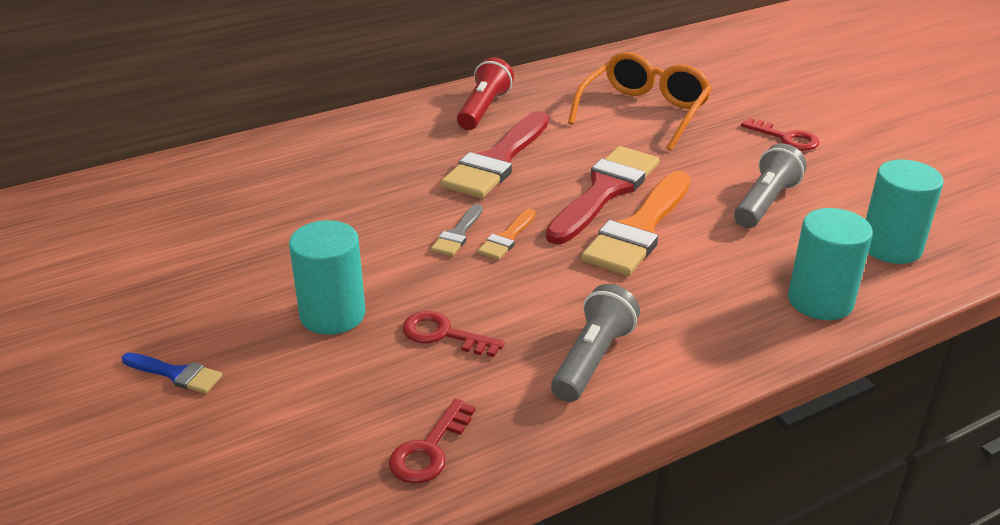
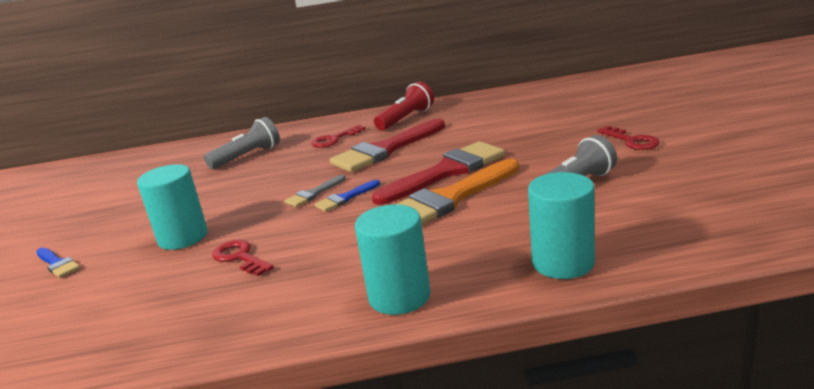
camera: 25 degrees right, 10 degrees down
red key [389,399,475,484] -> red key moved to [311,125,366,148]
orange brush [478,209,535,260] -> blue brush [314,180,380,212]
grey flashlight [551,284,640,402] -> grey flashlight moved to [204,117,280,169]
orange glasses [568,52,712,151] -> none
turquoise cylinder [866,160,944,264] -> turquoise cylinder moved to [355,204,431,315]

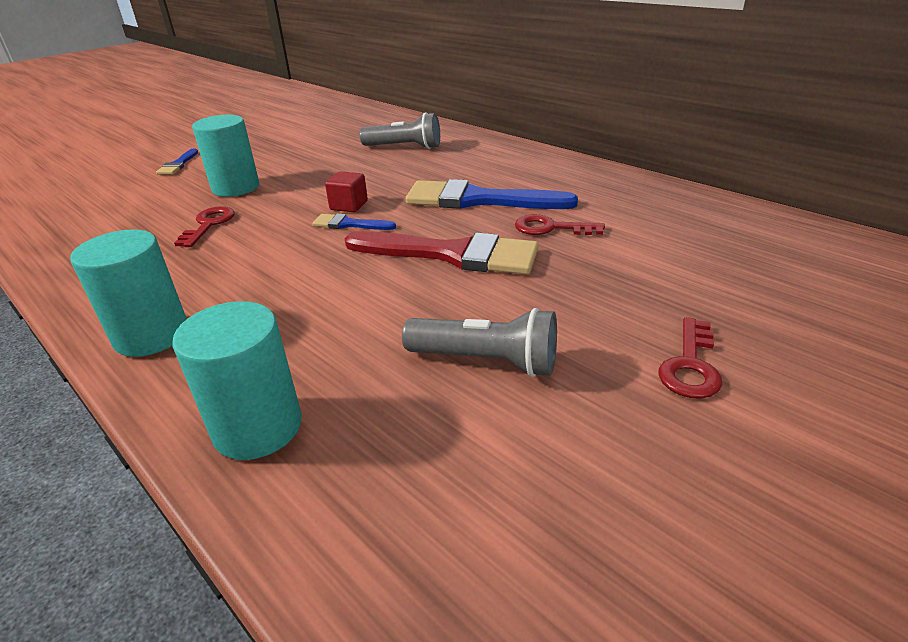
camera: 50 degrees right, 10 degrees up
grey brush [284,175,346,207] -> red cube [325,171,368,212]
red key [311,125,366,148] -> red key moved to [515,214,605,235]
red brush [330,119,445,172] -> blue brush [406,179,578,209]
red flashlight [374,82,434,131] -> none
orange brush [397,159,520,224] -> none

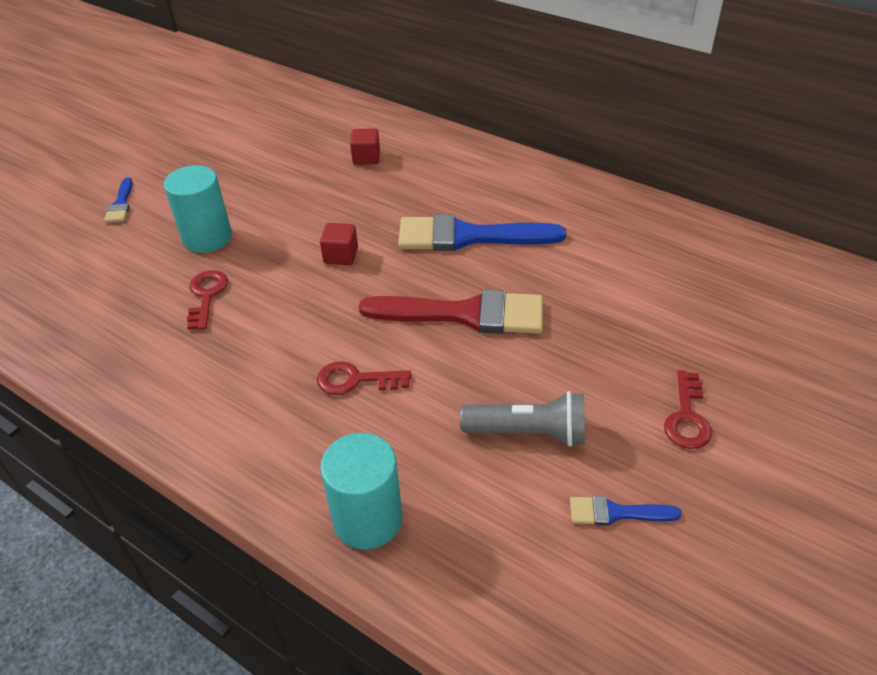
camera: 10 degrees left, 10 degrees up
turquoise cylinder [70,229,187,357] -> none
blue brush [312,214,396,230] -> blue brush moved to [570,496,682,526]
grey flashlight [360,112,440,149] -> red cube [350,128,380,165]
red key [515,214,605,235] -> red key moved to [317,361,411,395]

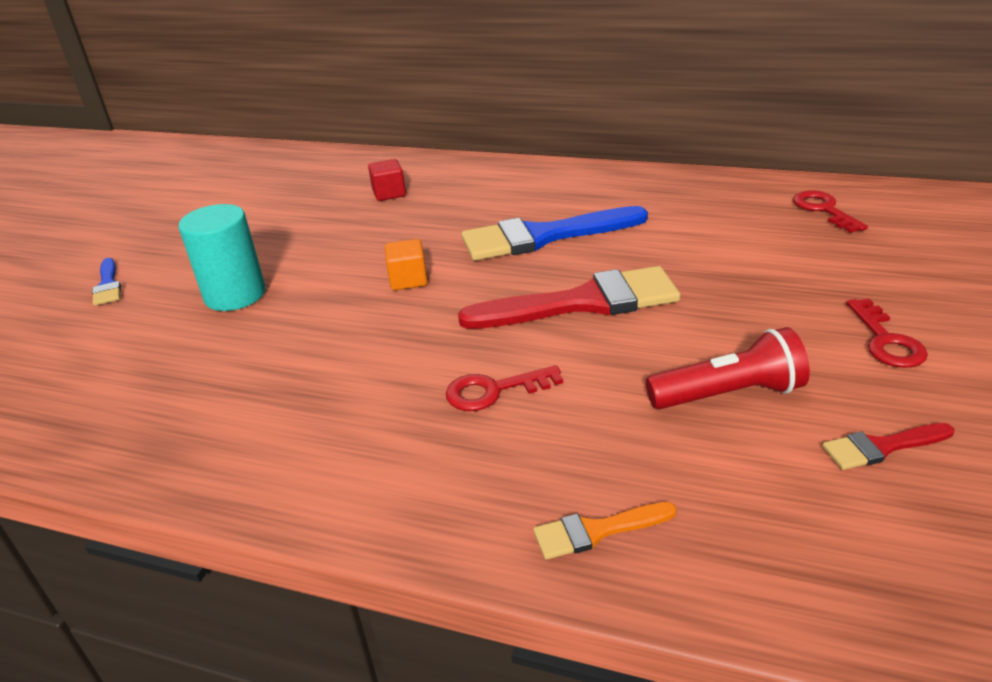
camera: 15 degrees left, 10 degrees down
red key [187,270,228,330] -> red key moved to [793,190,868,233]
red cube [320,223,358,265] -> orange cube [385,239,428,290]
turquoise cylinder [320,433,402,550] -> orange brush [533,502,677,560]
grey flashlight [460,391,585,447] -> red flashlight [646,327,810,409]
blue brush [570,496,682,526] -> red brush [822,423,954,470]

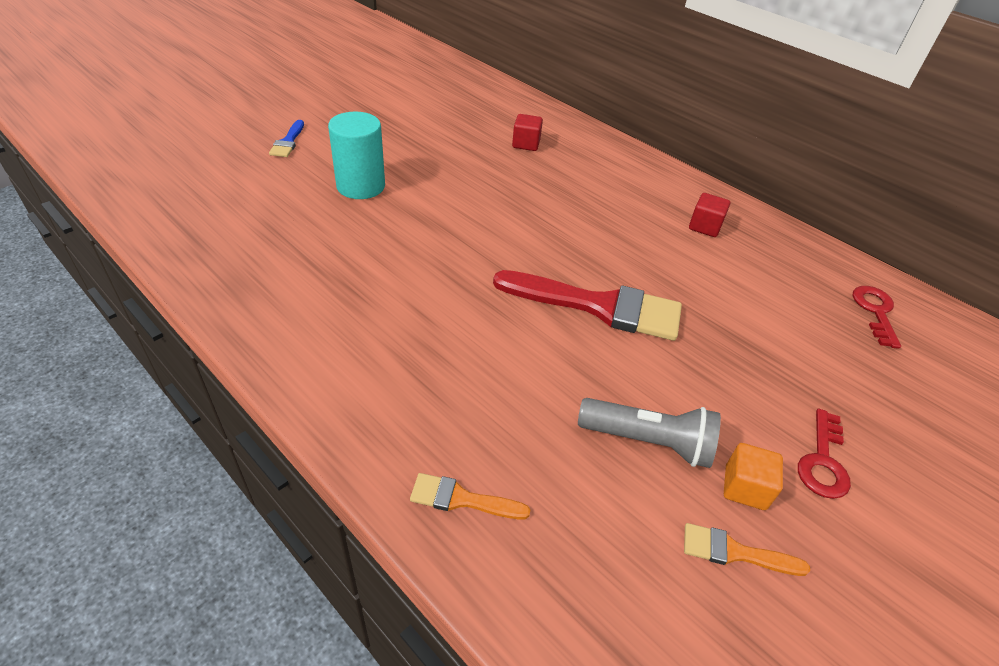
camera: 20 degrees right, 10 degrees up
orange cube [385,239,428,290] -> orange cube moved to [724,443,783,510]
red key [446,365,563,411] -> none
blue brush [461,206,648,261] -> none
red flashlight [646,327,810,409] -> grey flashlight [578,398,721,468]
red brush [822,423,954,470] -> orange brush [684,523,810,576]
none -> red cube [689,193,730,237]

